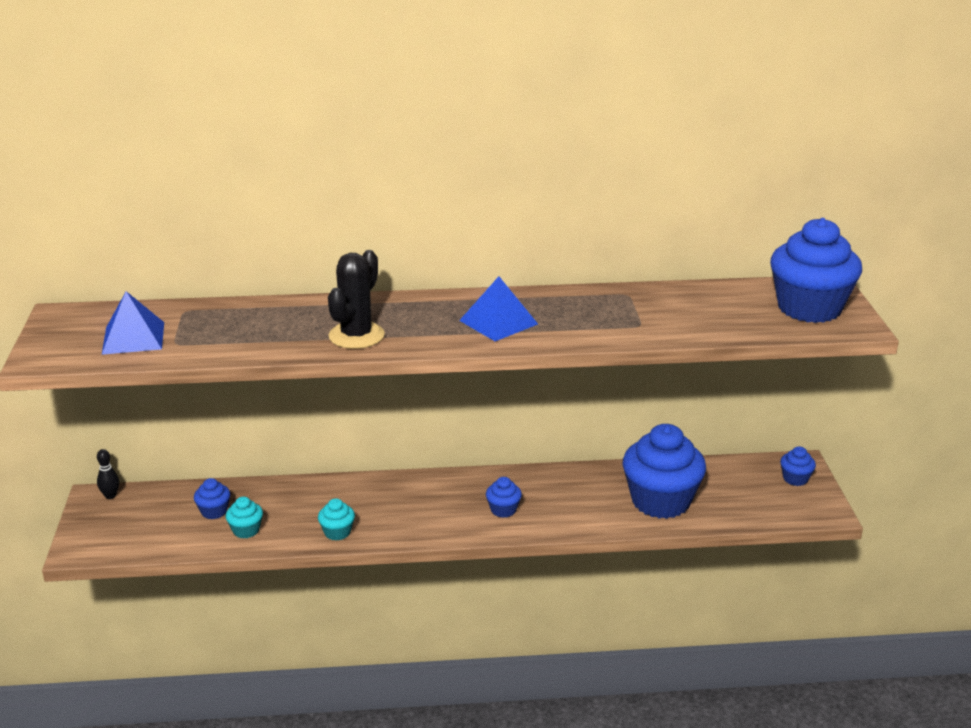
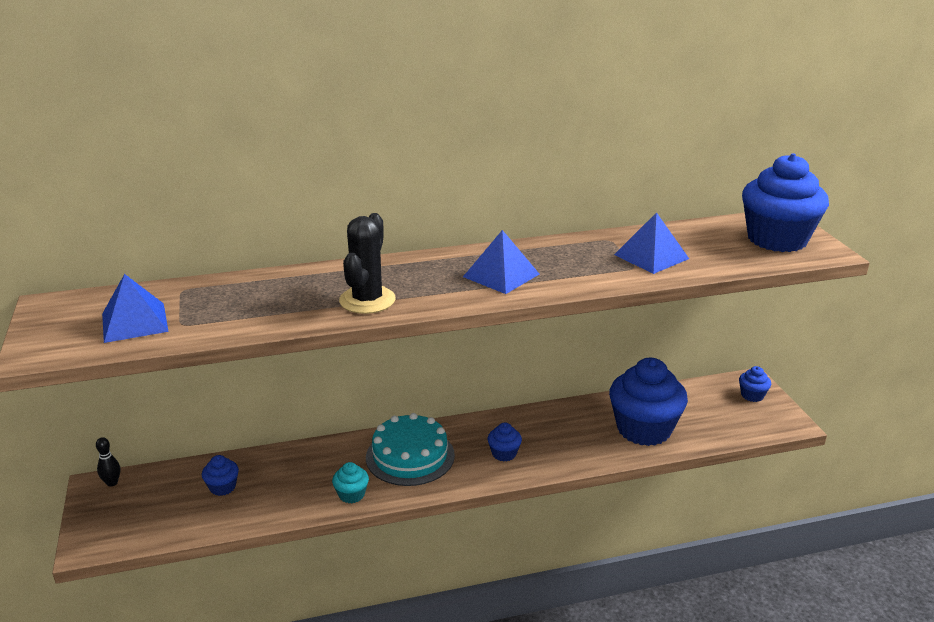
camera: 10 degrees left, 0 degrees up
turquoise cupcake [226,497,263,539] -> none
none -> turquoise cake [366,413,455,486]
none -> blue pyramid [614,212,689,274]

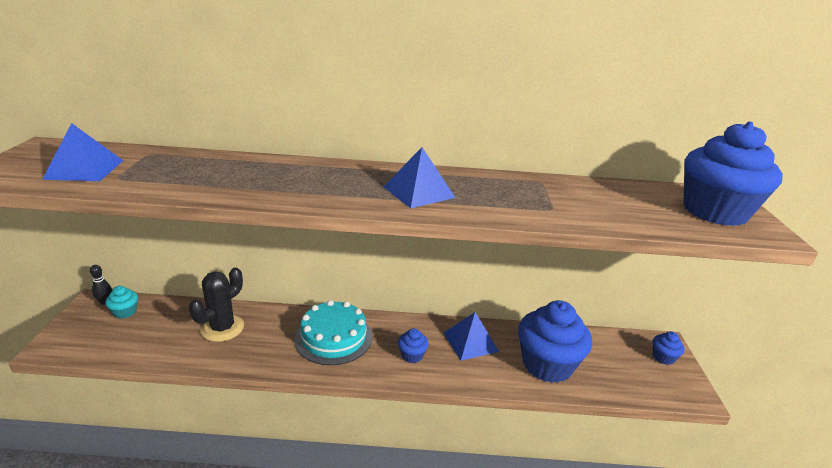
camera: 15 degrees right, 0 degrees up
blue cupcake [202,455,239,496] -> none
turquoise cupcake [332,462,369,503] -> turquoise cupcake moved to [105,286,138,319]
black cactus [339,213,396,314] -> black cactus moved to [189,267,244,342]
blue pyramid [614,212,689,274] -> blue pyramid moved to [443,312,499,361]

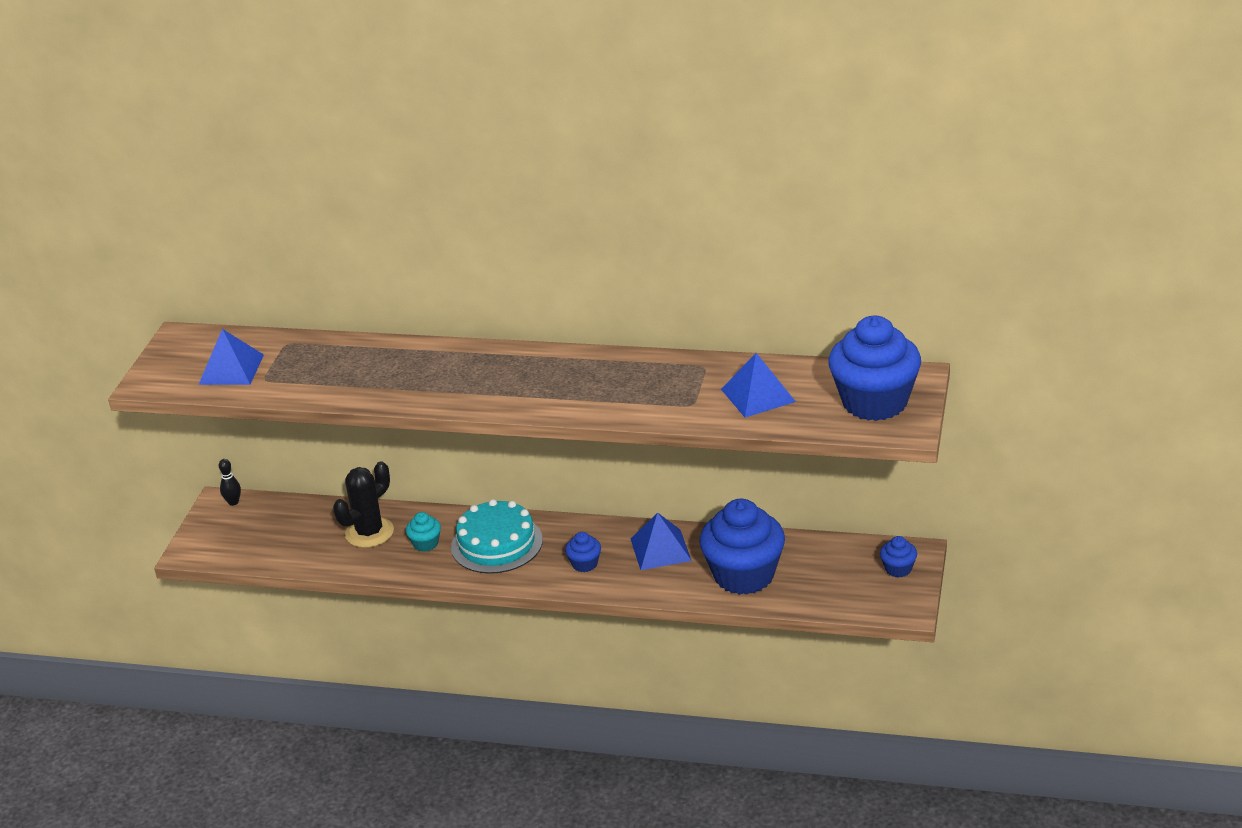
camera: 15 degrees right, 5 degrees up
turquoise cupcake [105,286,138,319] -> turquoise cupcake moved to [406,512,441,552]
blue pyramid [384,147,455,208] -> blue pyramid moved to [721,353,796,418]

